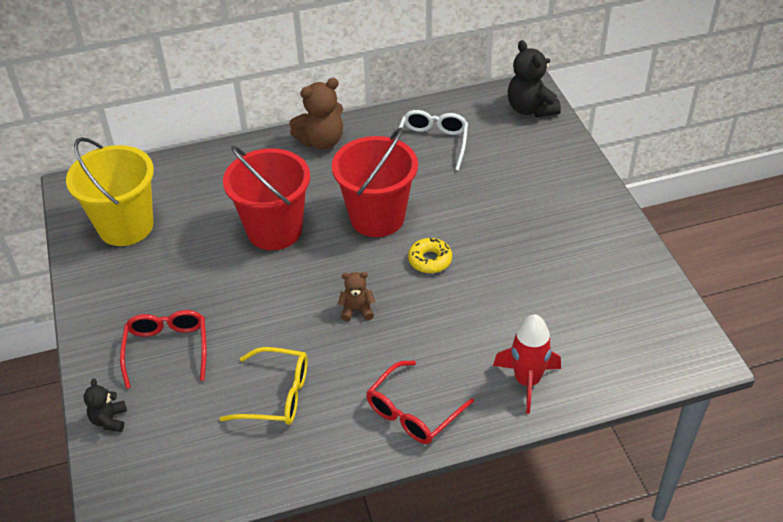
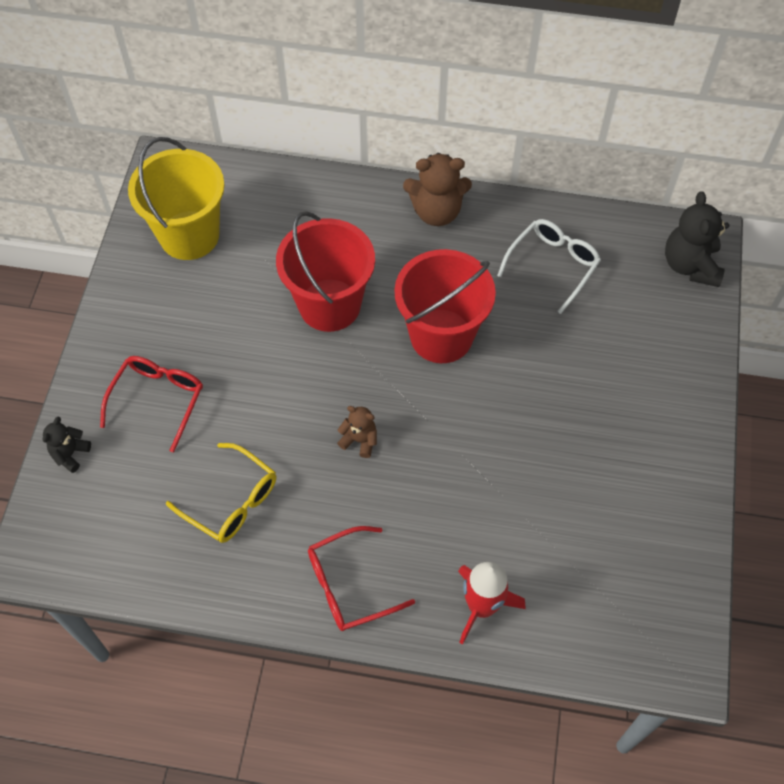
camera: 25 degrees right, 15 degrees up
yellow donut [408,238,452,273] -> none

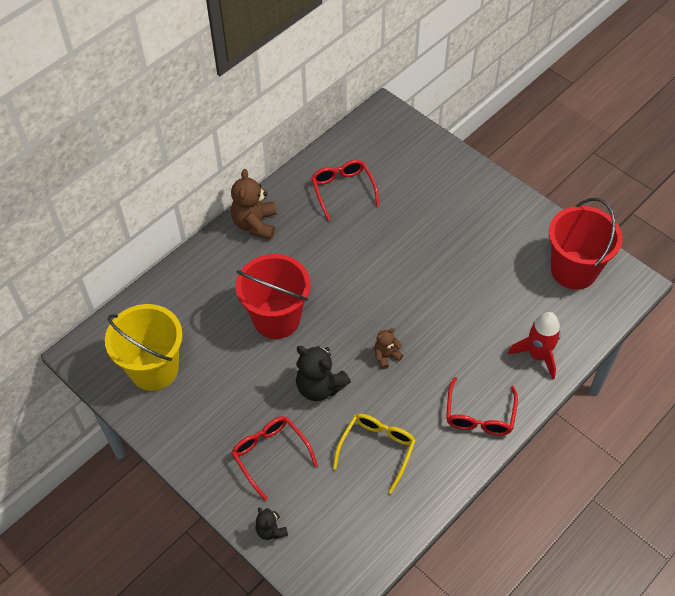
camera: 55 degrees left, 5 degrees down
yellow glasses [166,443,276,543] -> yellow glasses turned 45 degrees counterclockwise [333,414,416,494]
red bucket [395,249,496,363] -> red bucket moved to [549,198,622,290]
brown teddy bear [403,153,472,226] -> brown teddy bear turned 150 degrees clockwise [231,169,276,240]
white glasses [497,219,601,314] -> red glasses [311,160,379,221]
black teddy bear [665,191,729,287] -> black teddy bear moved to [296,346,351,401]

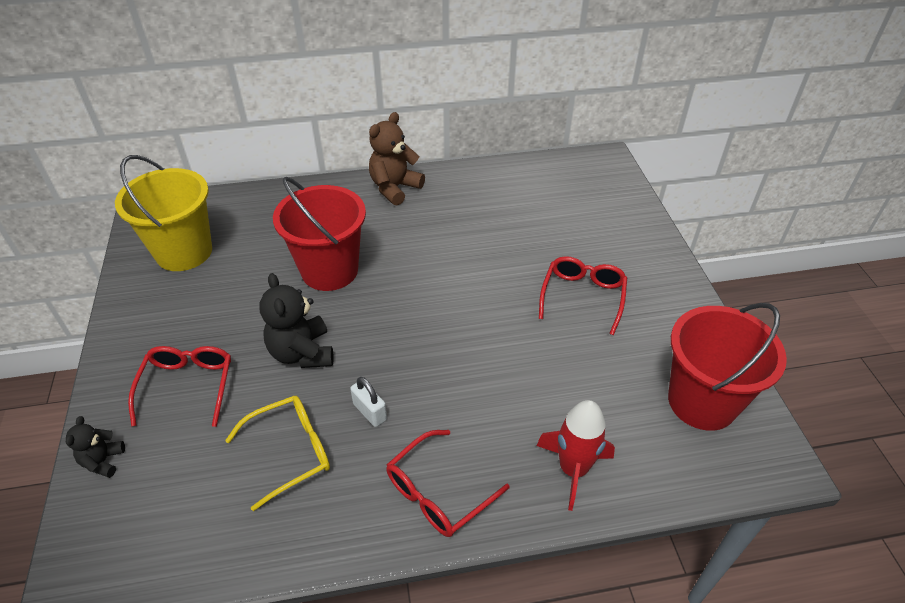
camera: 35 degrees right, 10 degrees down
red glasses [311,160,379,221] -> red glasses moved to [539,256,627,335]
brown teddy bear [374,328,404,369] -> none
none -> white padlock [350,377,387,427]

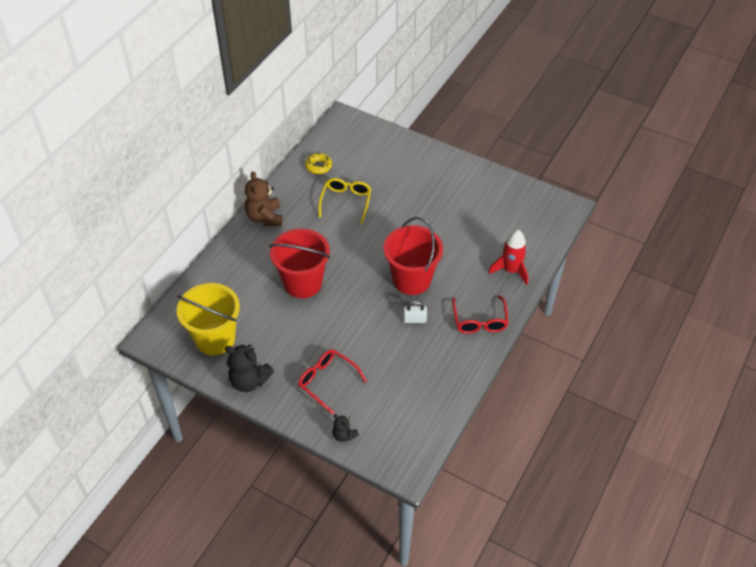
camera: 50 degrees left, 5 degrees up
yellow glasses [225,396,330,511] -> yellow glasses moved to [318,178,371,224]
black teddy bear [259,273,334,368] -> black teddy bear moved to [225,344,274,392]
red glasses [539,256,627,335] -> none
red bucket [668,303,787,431] -> red bucket moved to [384,217,443,295]
none -> yellow donut [305,153,332,174]

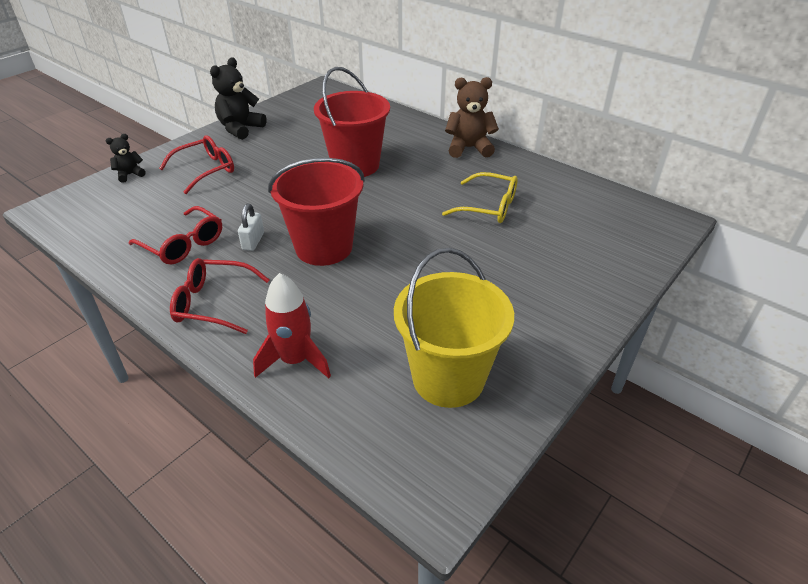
camera: 100 degrees right, 10 degrees down
yellow bucket [177,283,240,355] -> yellow bucket moved to [394,248,514,408]
yellow donut [305,153,332,174] -> none
none -> red glasses [129,206,222,265]

